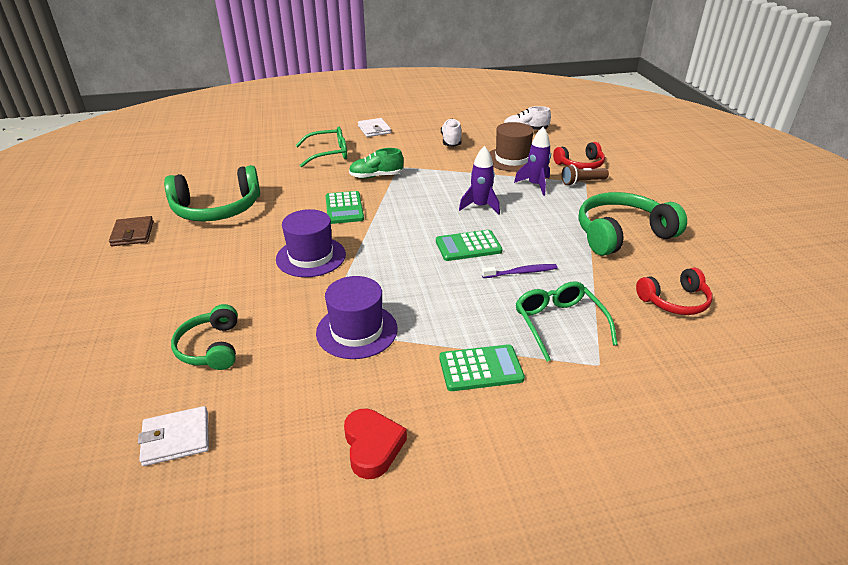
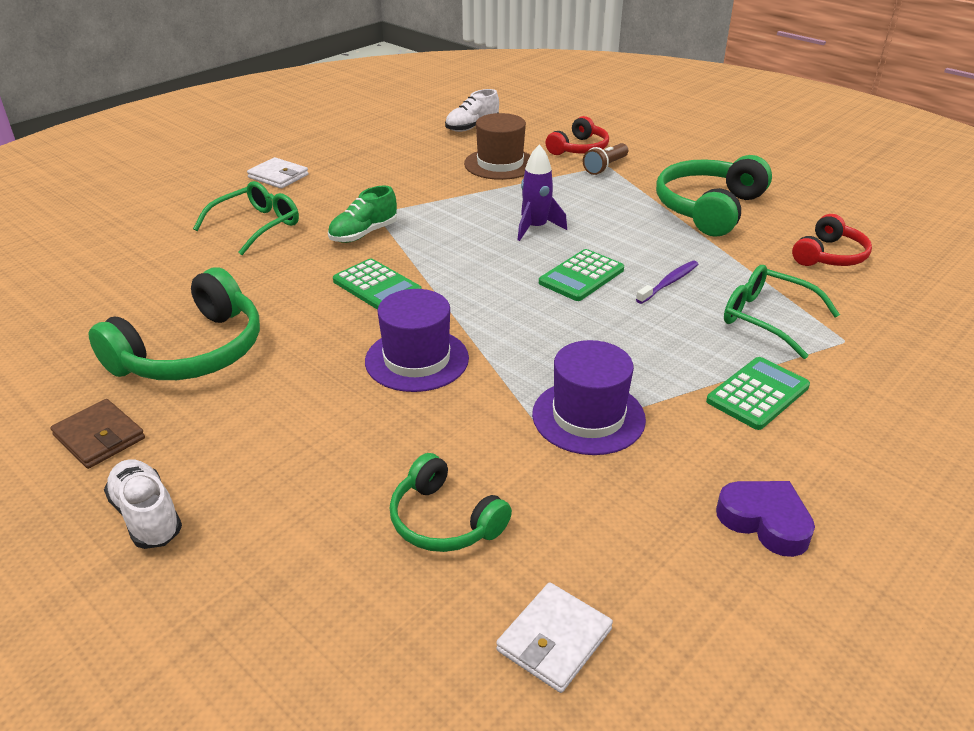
camera: 35 degrees left, 0 degrees up
red heart [344,409,407,479] -> purple heart [716,481,815,557]
white shoe [441,119,461,147] -> white shoe moved to [104,459,182,549]
purple rocket [514,127,551,196] -> none

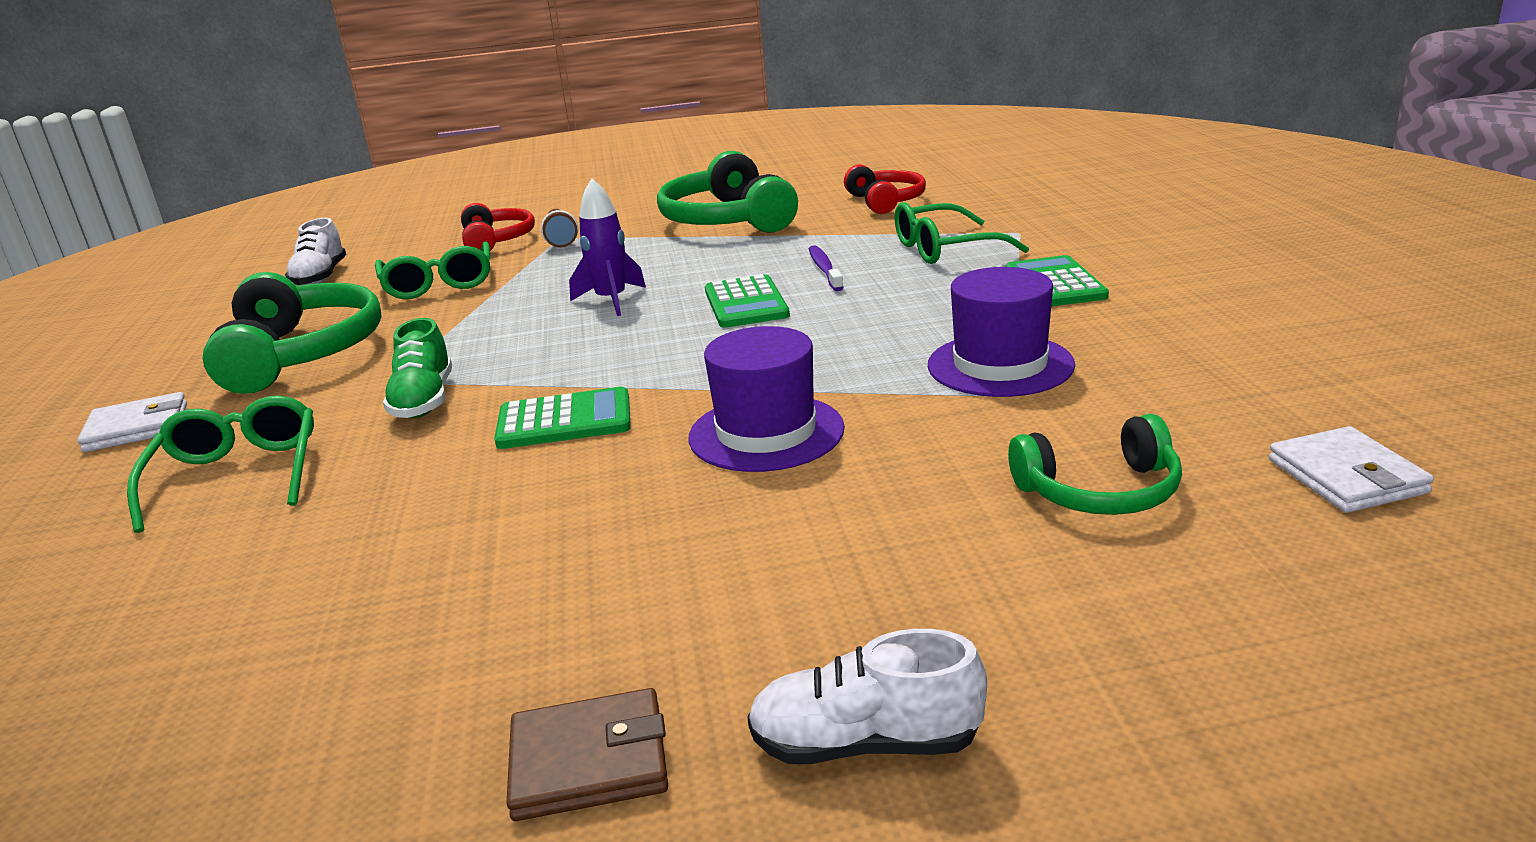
camera: 50 degrees left, 10 degrees down
green headphones [88,267,260,380] -> green headphones moved to [203,272,382,394]
brown hat [464,113,530,180] -> green glasses [375,241,490,299]
purple heart [716,481,815,557] -> none

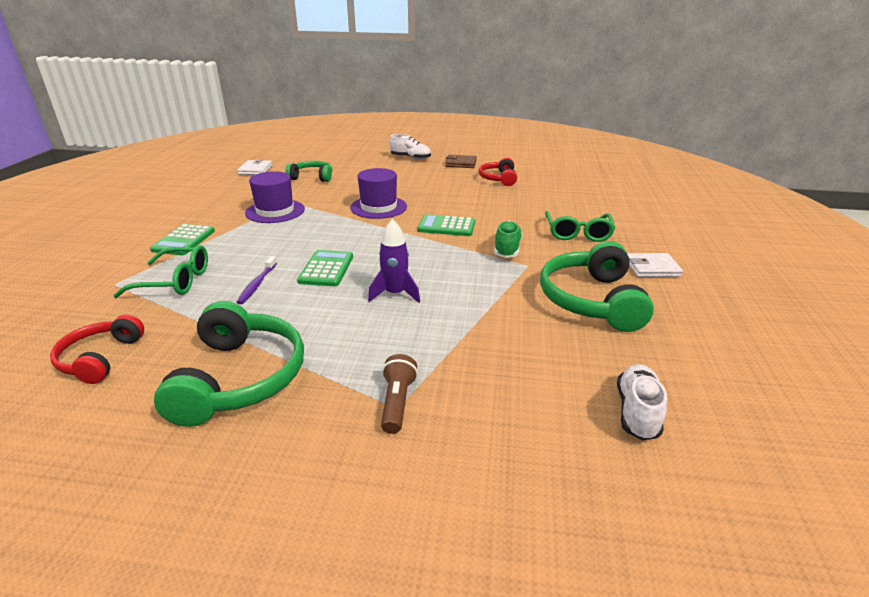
camera: 165 degrees left, 5 degrees up
green glasses [375,241,490,299] -> none
red headphones [461,203,535,251] -> red headphones moved to [479,157,517,186]

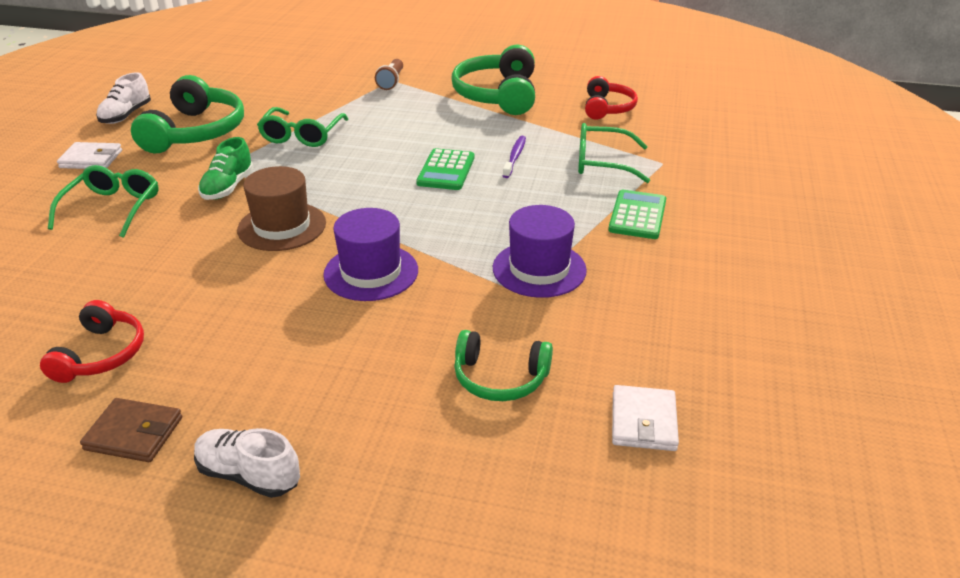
camera: 175 degrees left, 5 degrees up
purple rocket [368,219,420,303] -> none
green calculator [418,214,475,236] -> brown hat [237,166,326,251]
white shoe [617,364,667,441] -> white shoe moved to [96,72,151,124]
none -> green glasses [257,107,348,147]

